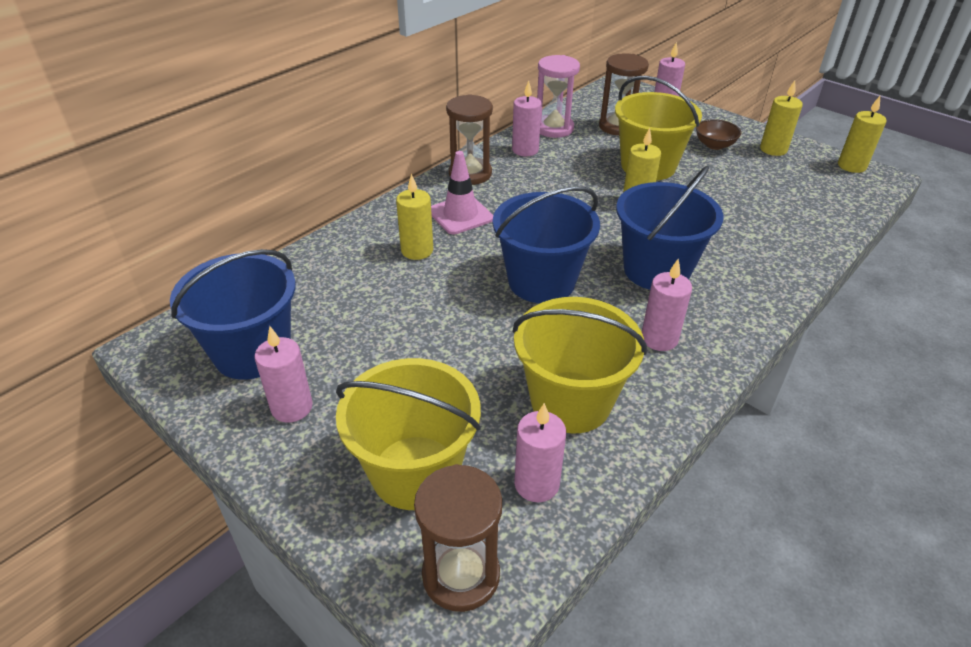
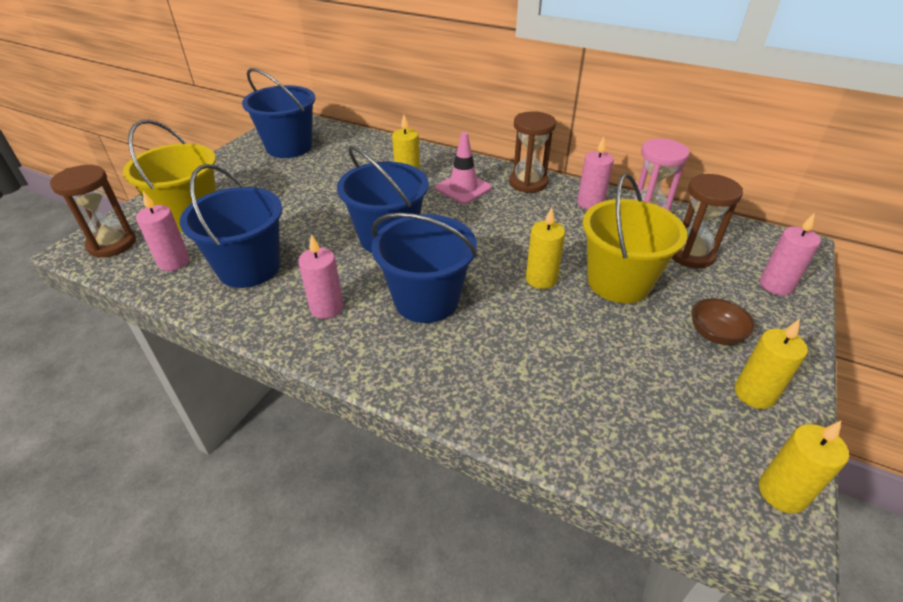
camera: 75 degrees right, 0 degrees up
pink candle [255,326,313,423] -> none
yellow bucket [513,297,647,434] -> blue bucket [180,164,282,288]

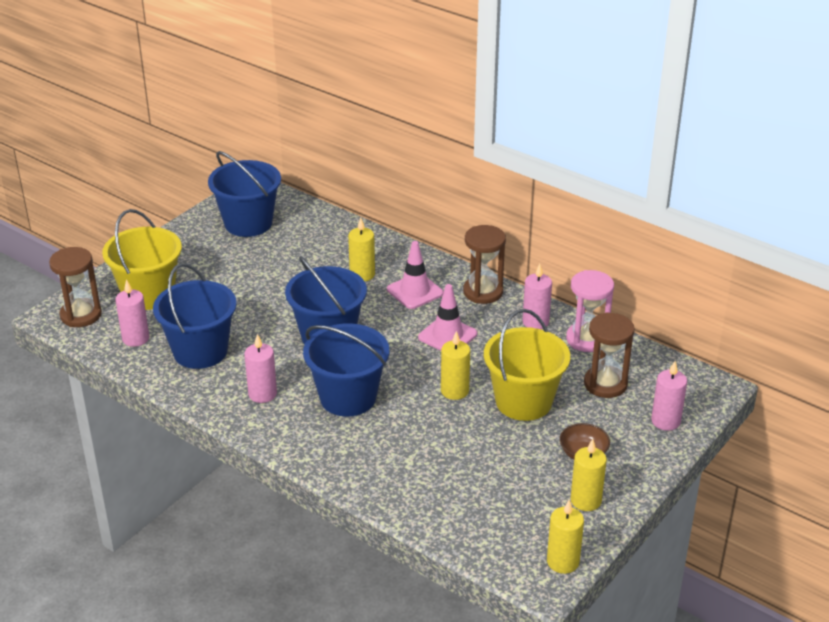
camera: 10 degrees right, 5 degrees down
none -> pink traffic cone [418,284,477,351]

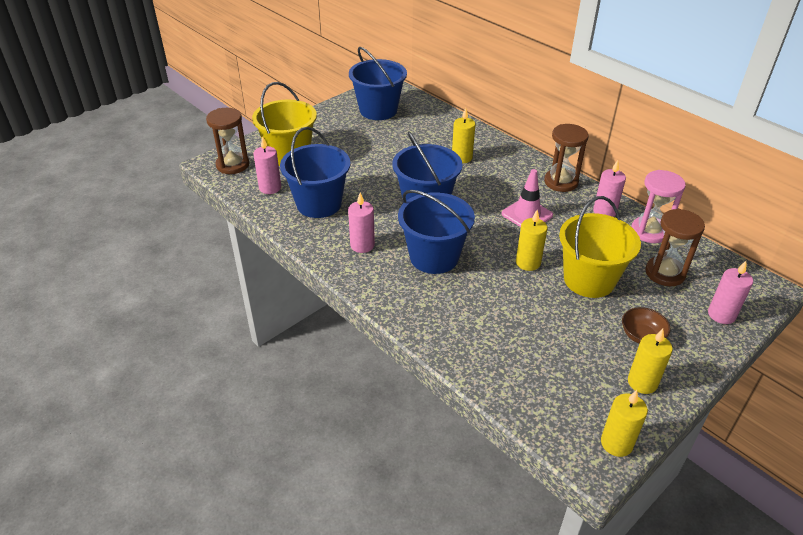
camera: 10 degrees right, 5 degrees up
pink traffic cone [387,241,444,309] -> none

